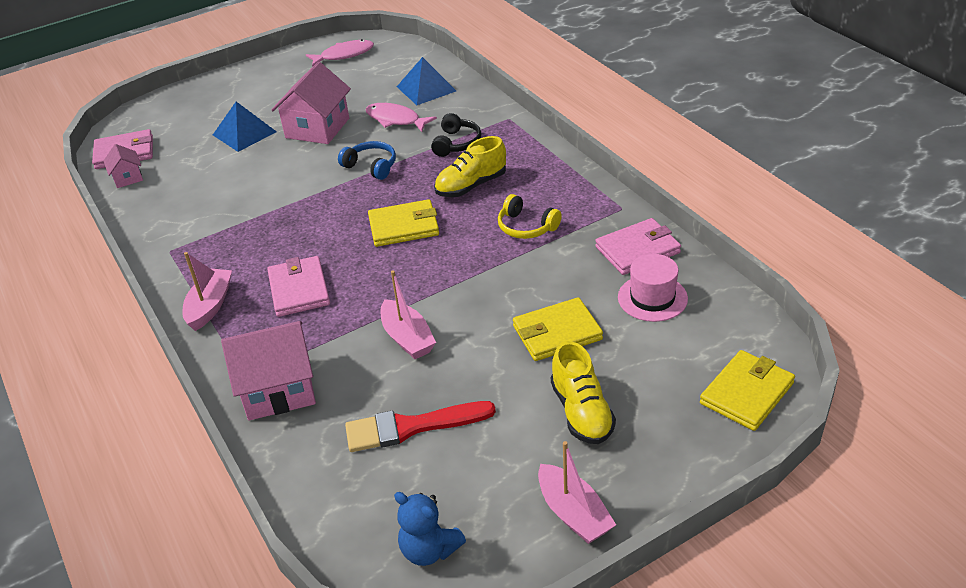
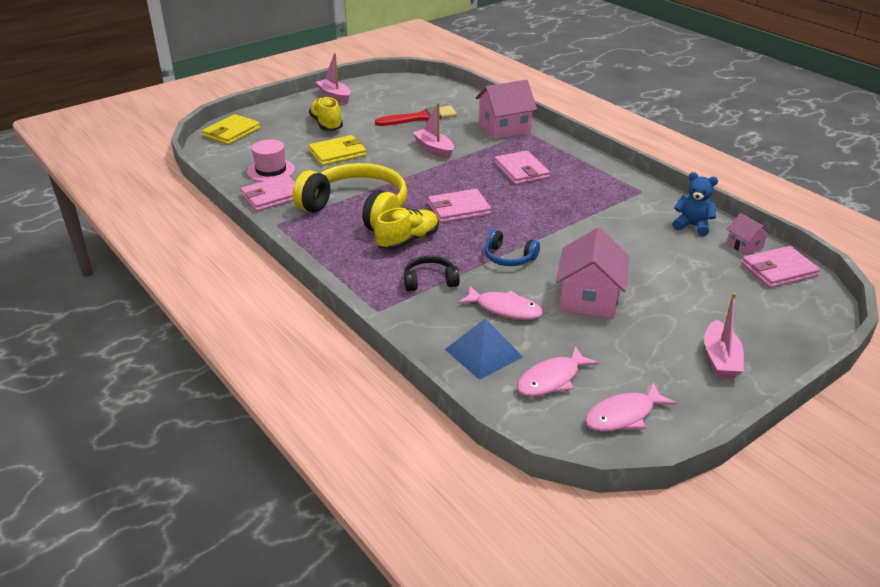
camera: 170 degrees right, 5 degrees down
pink boat [183,252,232,331] -> pink boat moved to [704,293,744,379]
blue pyramid [213,102,277,152] -> none
yellow wallet [368,199,439,247] -> pink wallet [428,189,491,223]
blue teddy bear [394,492,466,566] -> blue teddy bear moved to [672,172,718,236]
black headphones [431,113,481,157] -> black headphones turned 75 degrees clockwise [404,256,460,292]
yellow headphones [498,194,562,239] -> yellow headphones [293,163,407,231], size x2.18
none -> pink fish [517,346,599,397]

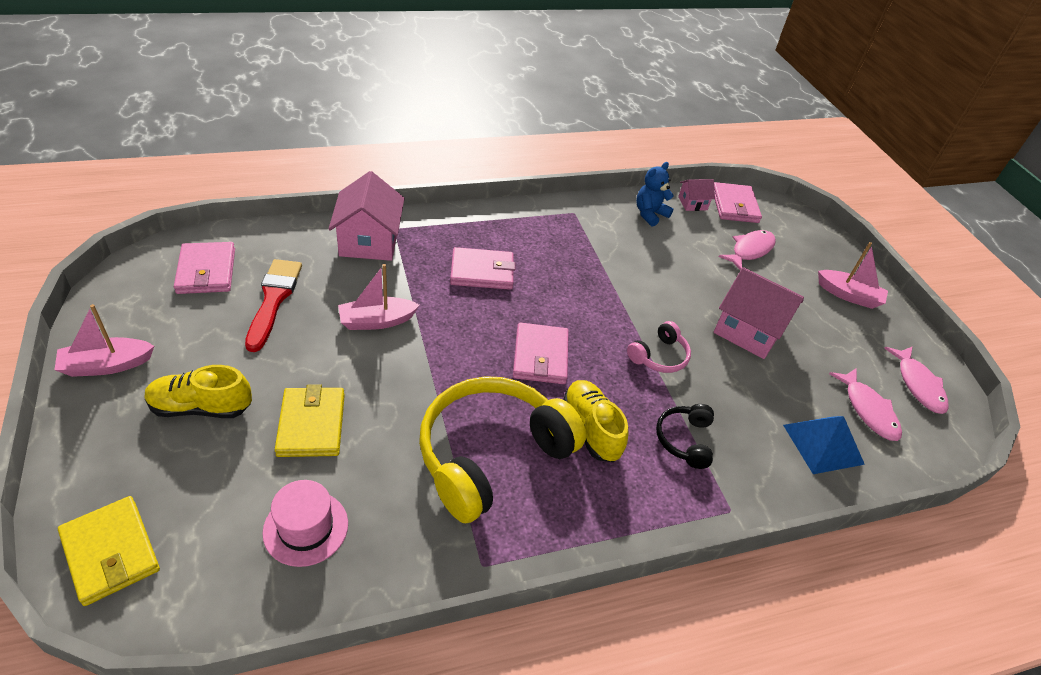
camera: 75 degrees left, 10 degrees up
pink wallet [240,175,295,211] -> pink wallet moved to [174,242,235,294]
pink fish [458,286,543,320] -> pink fish moved to [719,230,776,271]
blue headphones [484,229,540,266] -> pink headphones [627,321,691,373]

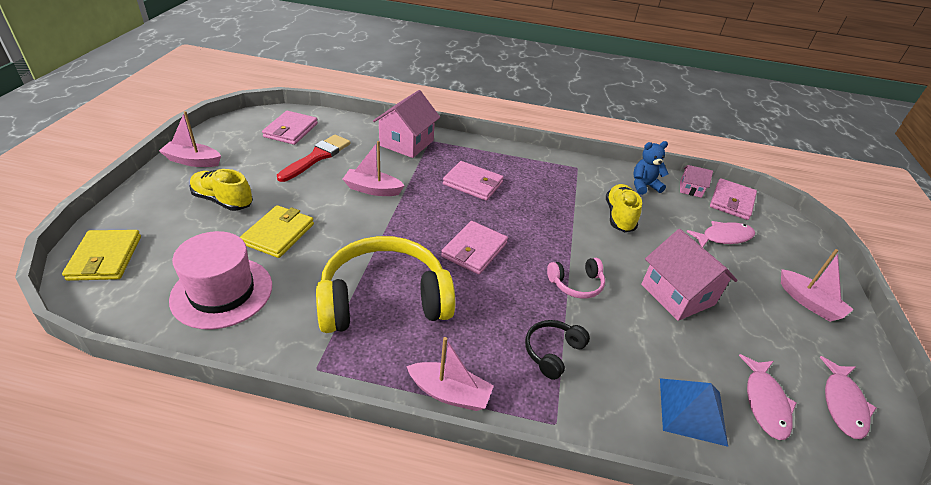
camera: 30 degrees right, 5 degrees down
pink hat [262,480,348,567] -> pink hat [169,231,272,330], size x1.51
yellow shoe [563,380,628,462] -> yellow shoe moved to [606,184,642,232]
none -> pink boat [406,337,494,411]

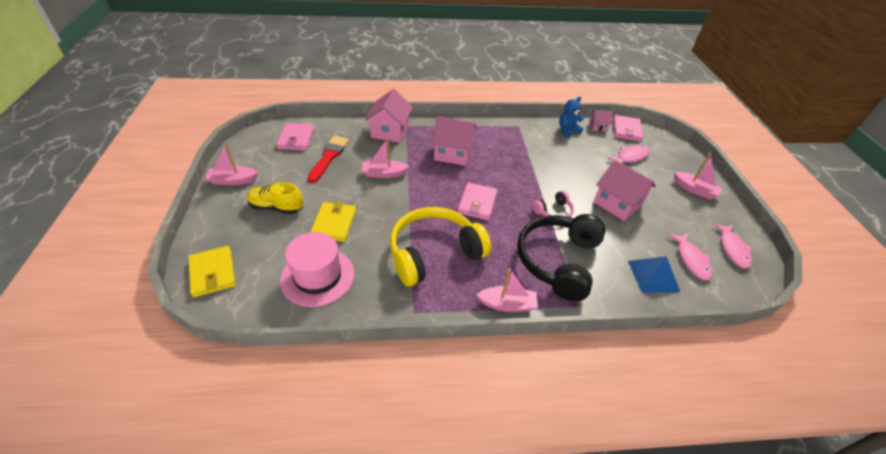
camera: 15 degrees left, 5 degrees up
pink wallet [443,161,504,201] -> pink house [432,116,477,166]
black headphones [525,320,590,380] -> black headphones [517,214,606,301], size x2.18
yellow shoe [606,184,642,232] -> none

